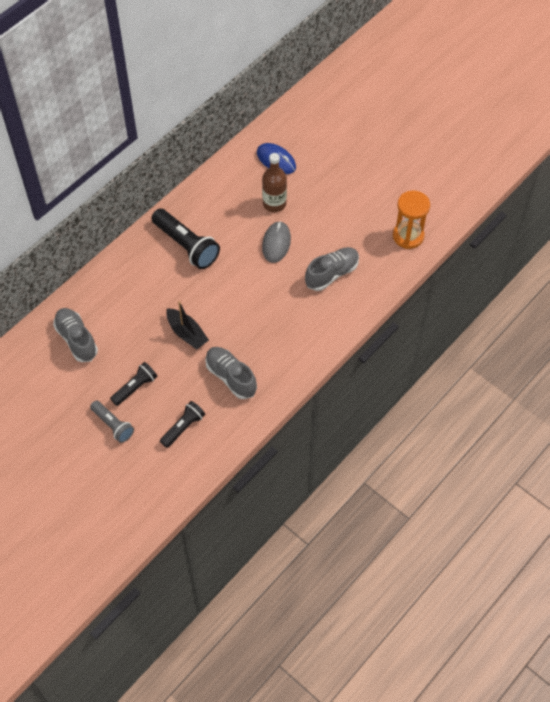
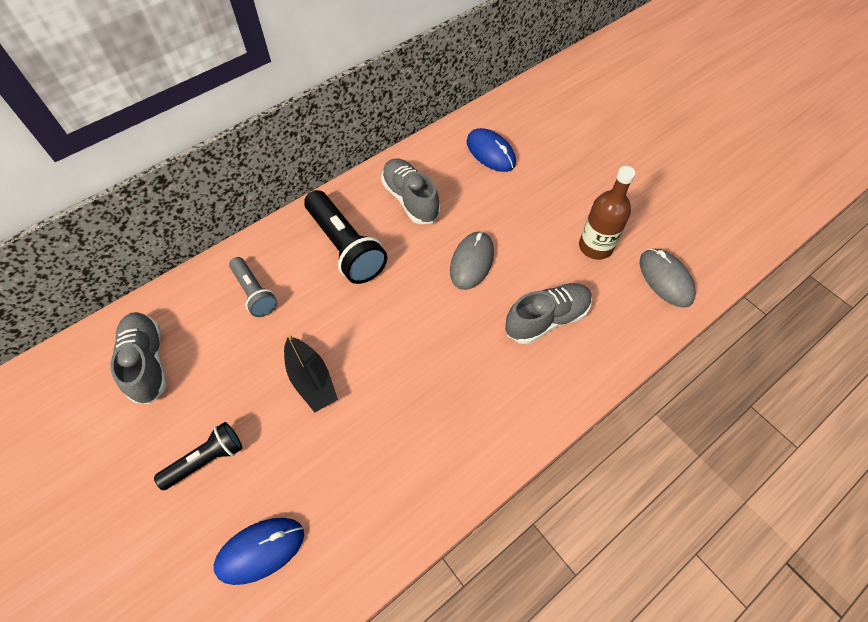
camera: 10 degrees right, 0 degrees up
grey flashlight [90,401,134,443] -> grey flashlight moved to [229,257,277,317]
black flashlight [160,401,205,448] -> blue mouse [214,518,304,585]
grey shoe [205,347,257,399] -> grey shoe moved to [381,158,440,224]
brown bottle [262,153,287,212] -> brown bottle moved to [579,166,636,260]
orange hourglass [393,190,430,249] -> grey mouse [640,249,696,308]

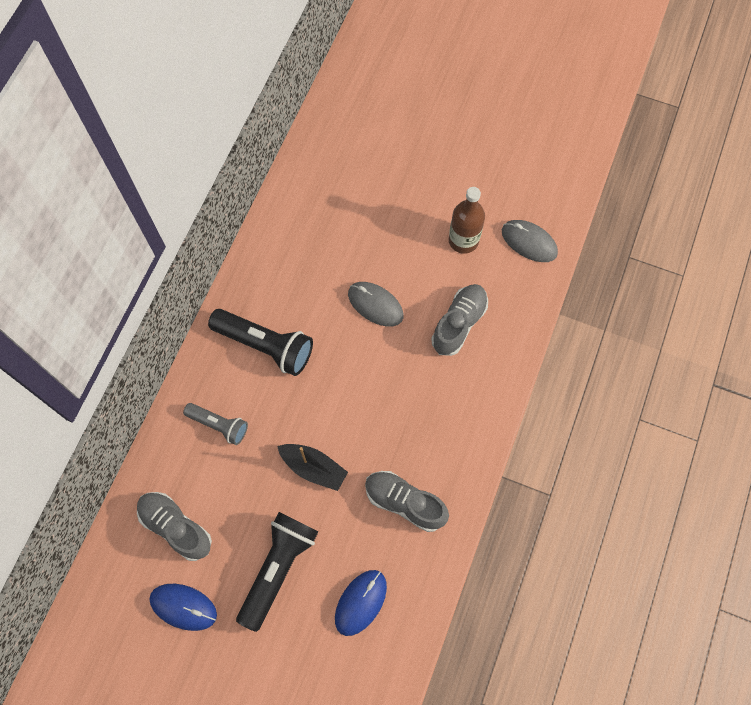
camera: 30 degrees left, 10 degrees up
black flashlight [154,422,242,490] -> black flashlight [236,512,319,632], size x1.67
grey shoe [381,158,440,224] -> grey shoe moved to [365,471,449,532]
grey mouse [450,231,494,290] -> grey mouse turned 45 degrees counterclockwise [348,282,404,327]
blue mouse [467,128,516,172] -> blue mouse moved to [149,584,217,631]

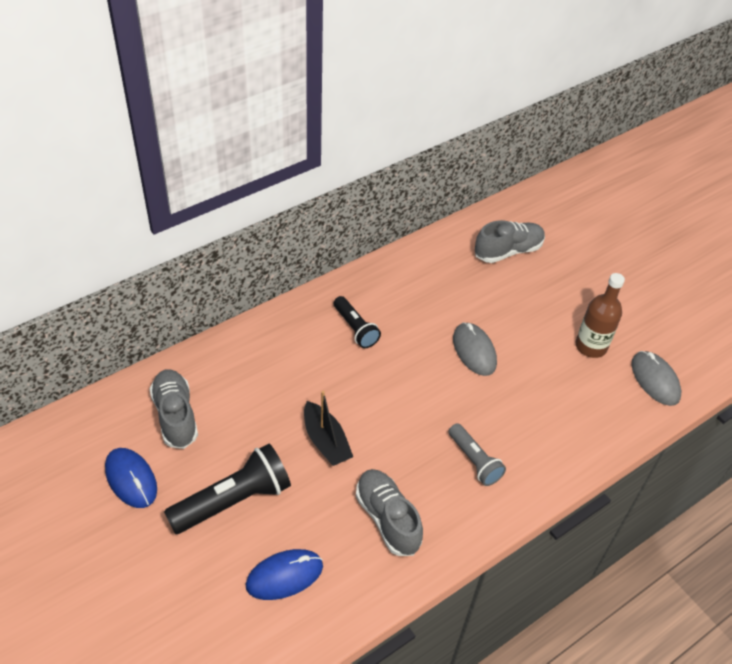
camera: 30 degrees right, 20 degrees down
grey flashlight [183,403,248,445] -> grey flashlight moved to [449,423,506,486]
black flashlight [208,309,313,376] -> black flashlight [334,296,381,348], size x0.60
grey shoe [431,284,488,356] -> grey shoe moved to [475,220,545,263]

